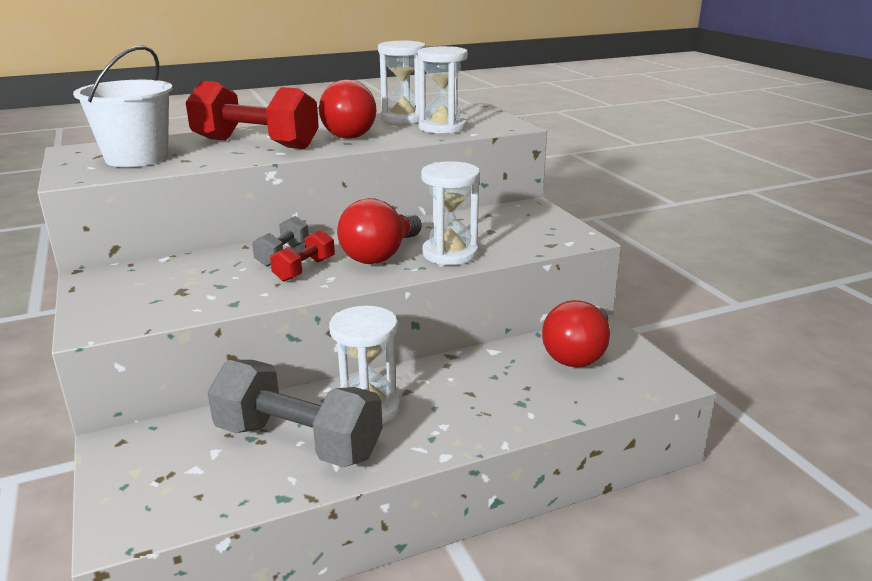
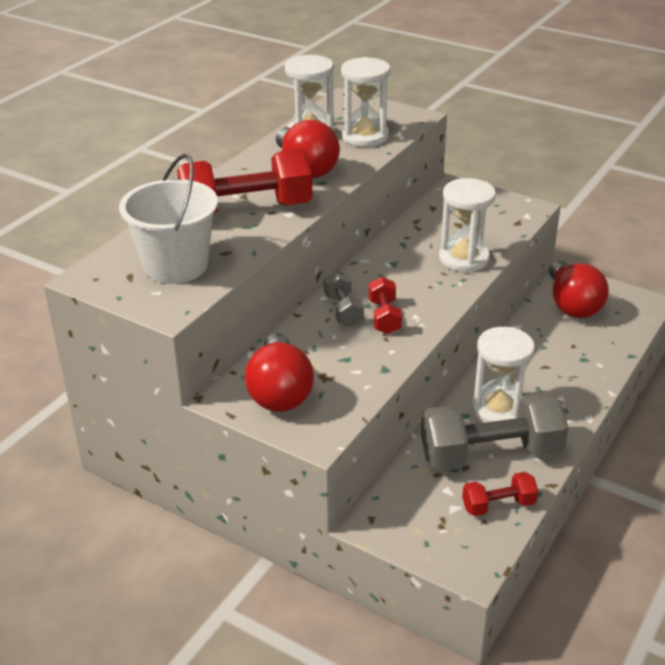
camera: 35 degrees left, 10 degrees up
red light bulb [337,198,422,264] -> red light bulb moved to [245,333,314,412]
none -> red dumbbell [462,472,538,516]

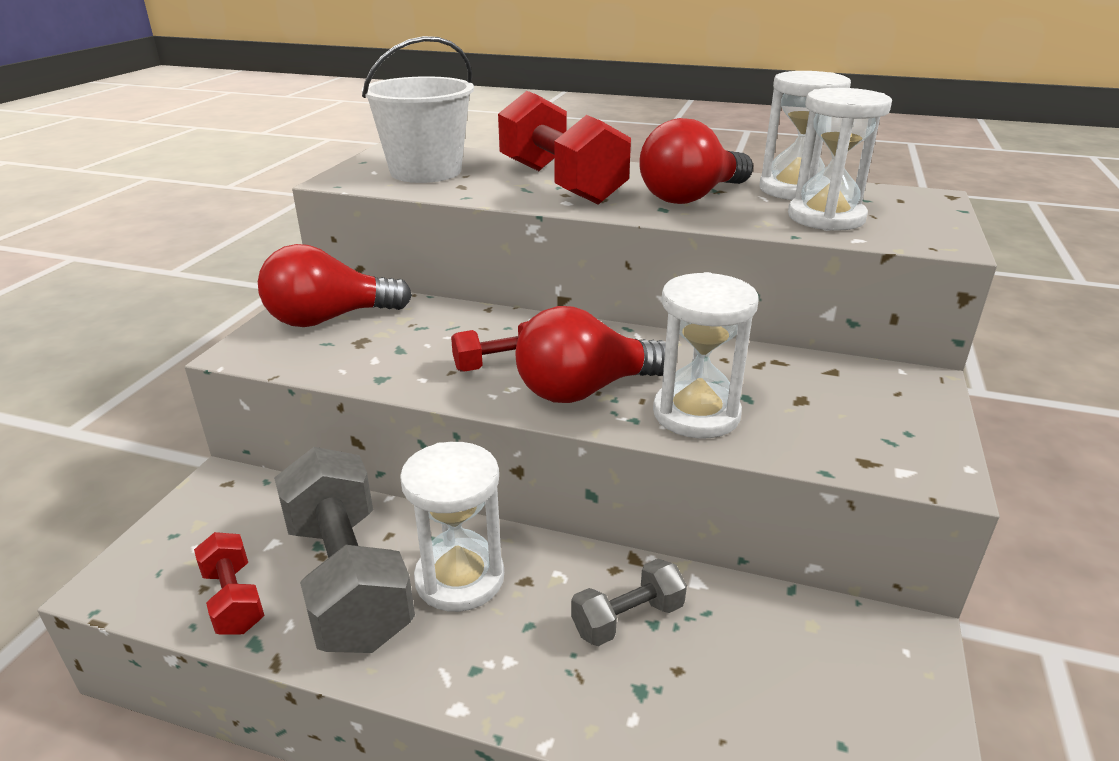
camera: 75 degrees right, 5 degrees down
grey dumbbell [324,271,364,327] -> grey dumbbell moved to [571,559,687,646]
red light bulb [549,260,609,318] -> red light bulb moved to [516,306,666,403]

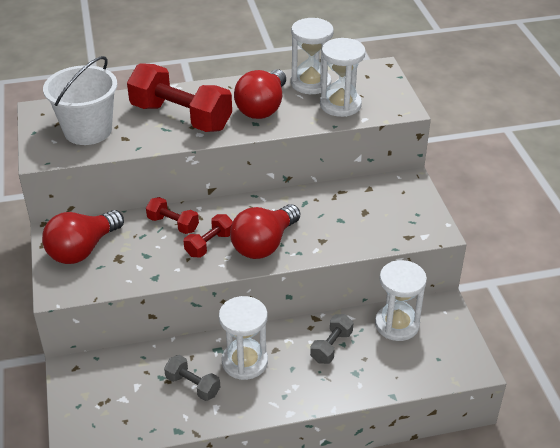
camera: 30 degrees left, 10 degrees up
red dumbbell [194,532,264,635] -> red dumbbell moved to [146,197,199,234]
grey dumbbell [274,447,415,653] -> grey dumbbell [164,355,220,401], size x0.49
white hourglass [653,272,759,439] -> white hourglass moved to [375,260,427,341]

